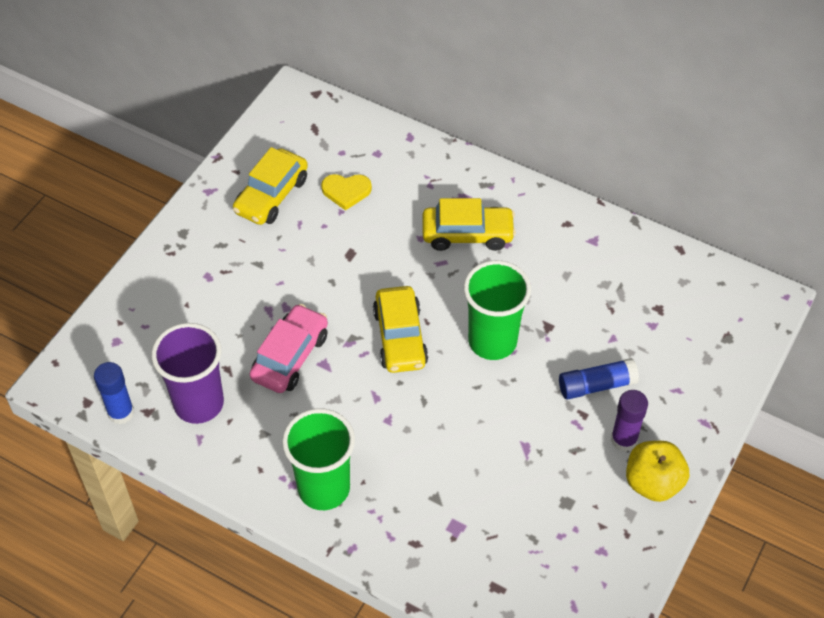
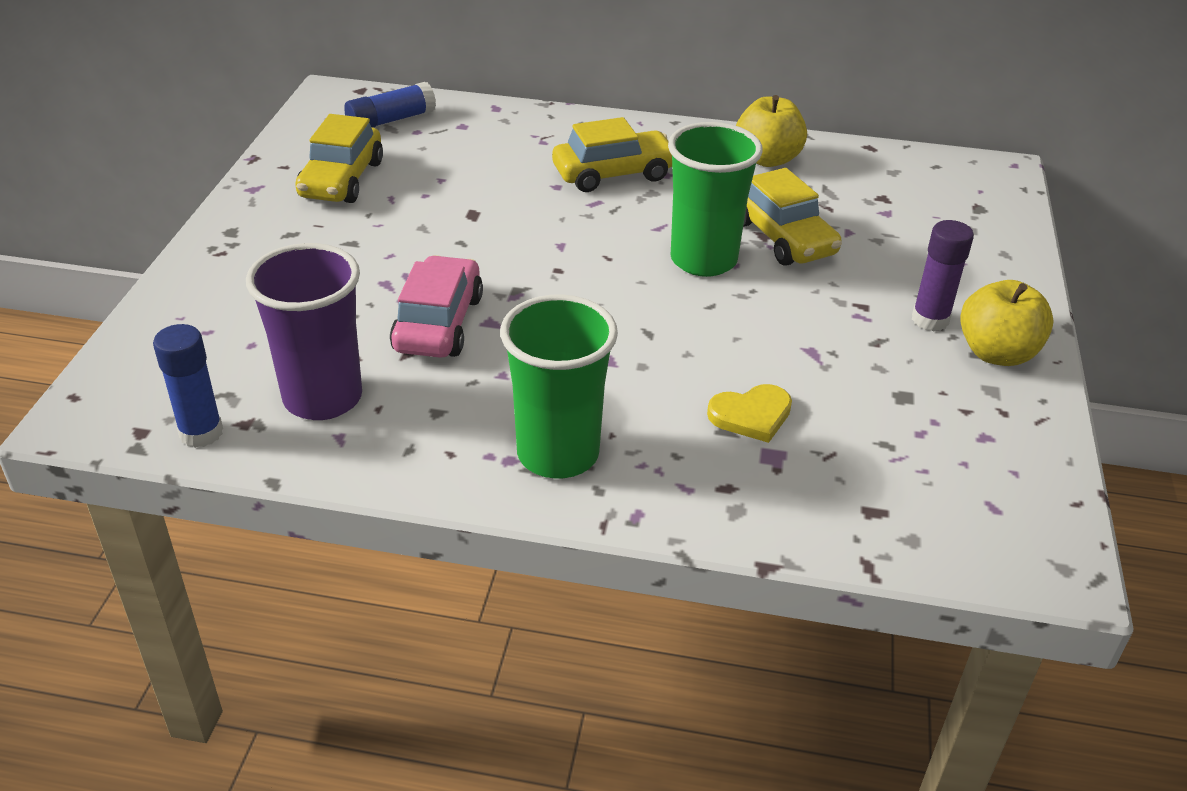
camera: 20 degrees left, 15 degrees down
yellow heart [321,174,372,211] -> yellow heart moved to [707,384,792,443]
yellow car [373,286,428,373] -> yellow car moved to [743,168,842,266]
blue glue stick [559,358,639,400] -> blue glue stick moved to [344,82,436,128]
none -> yellow apple [736,95,807,167]

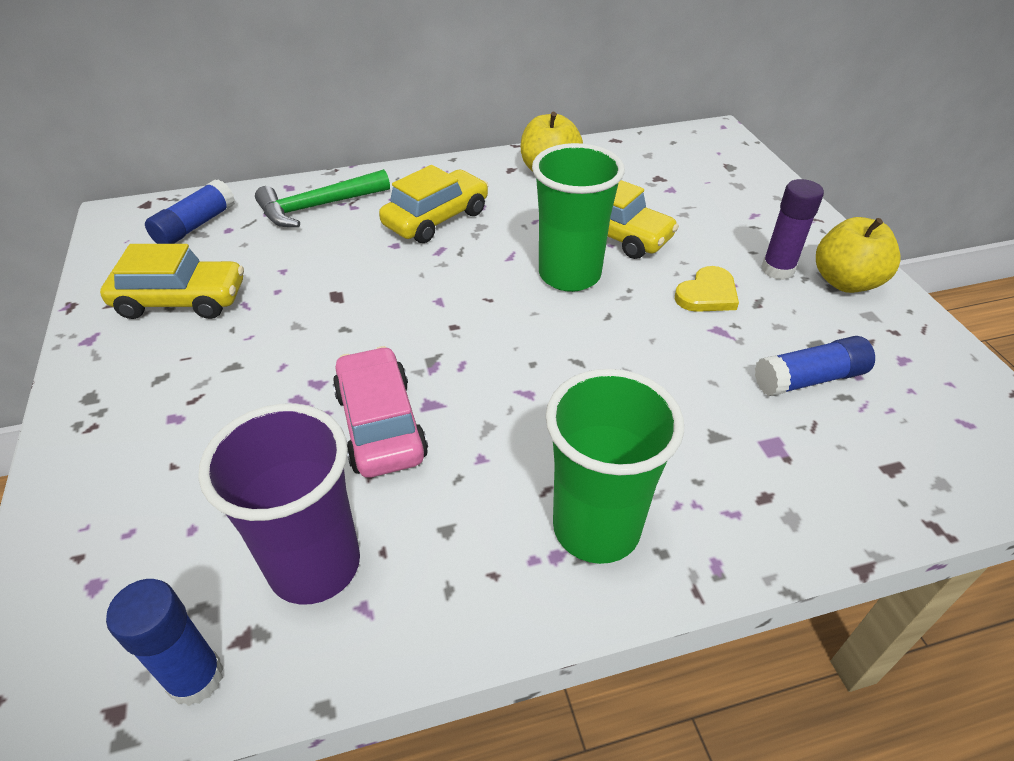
camera: 25 degrees left, 5 degrees up
yellow car [295,114,383,203] -> yellow car turned 75 degrees counterclockwise [100,244,244,319]
yellow heart [707,384,792,443] -> yellow heart moved to [675,266,739,312]
none -> green hammer [255,169,390,227]
none -> blue glue stick [755,336,875,396]

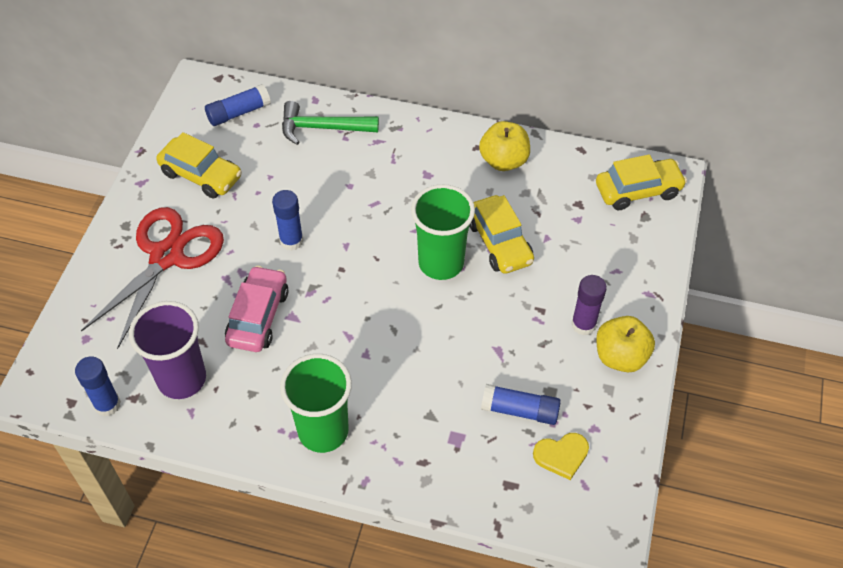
camera: 30 degrees right, 10 degrees up
yellow car [379,165,489,243] -> yellow car moved to [596,154,687,210]
yellow heart [675,266,739,312] -> yellow heart moved to [533,433,589,480]
none -> red scissors [81,207,224,349]
none -> blue glue stick [272,190,304,251]

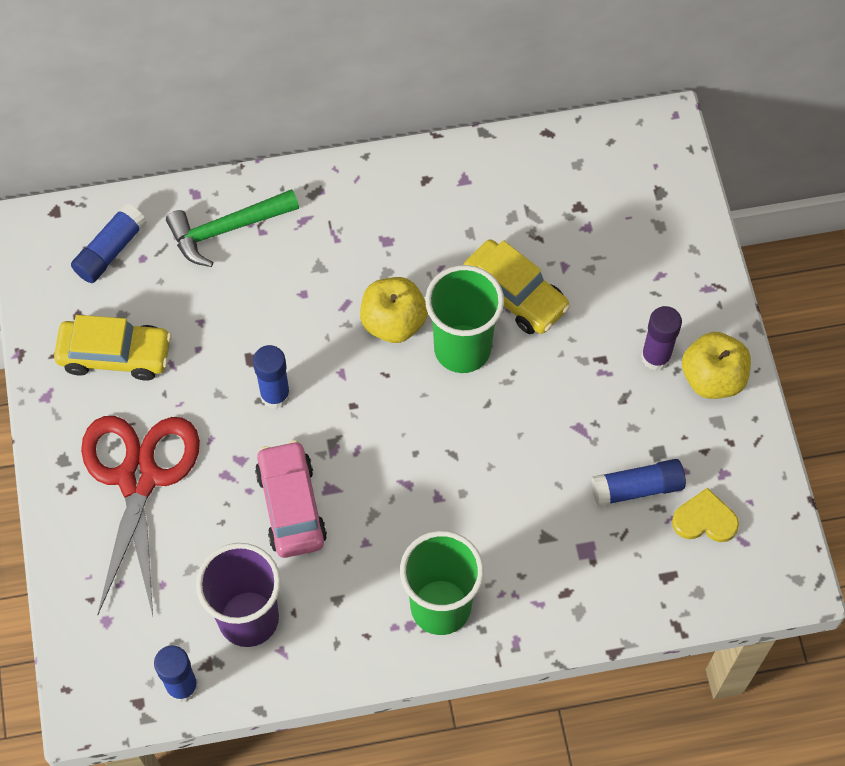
camera: 25 degrees left, 10 degrees up
yellow apple [479,121,530,171] -> yellow apple moved to [360,277,428,343]
yellow heart [533,433,589,480] -> yellow heart turned 135 degrees counterclockwise [672,488,739,542]
yellow car [596,154,687,210] -> none

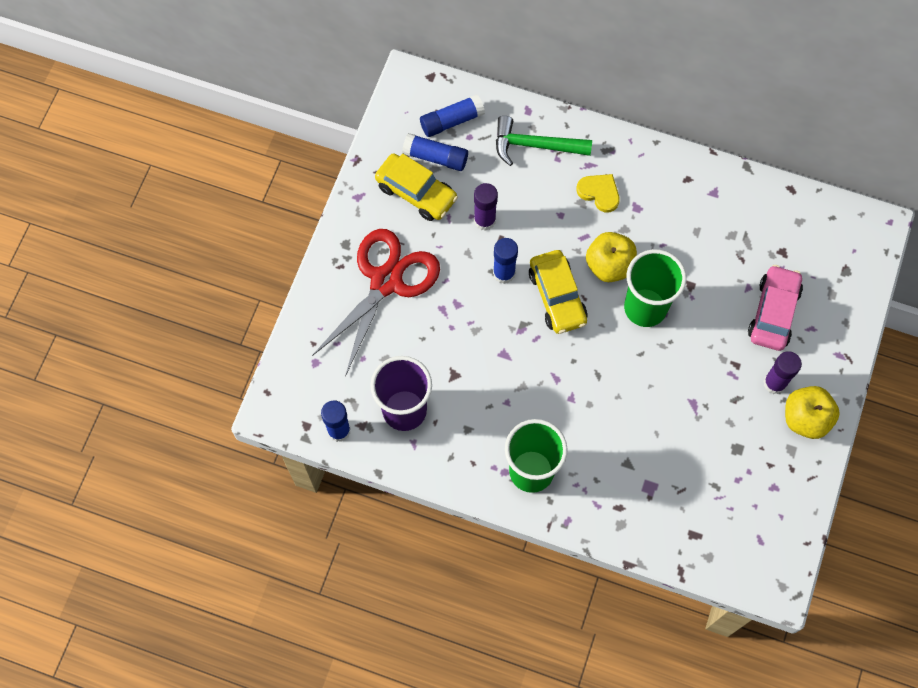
camera: 30 degrees right, 5 degrees up
pink car [255,440,327,558] -> pink car moved to [748,265,803,351]
yellow car [463,240,570,334] -> yellow car moved to [529,250,588,334]
blue glue stick [591,459,686,507] -> blue glue stick moved to [402,133,468,171]
yellow heart [672,488,739,542] -> yellow heart moved to [576,174,620,212]
none -> purple glue stick [474,183,498,231]

